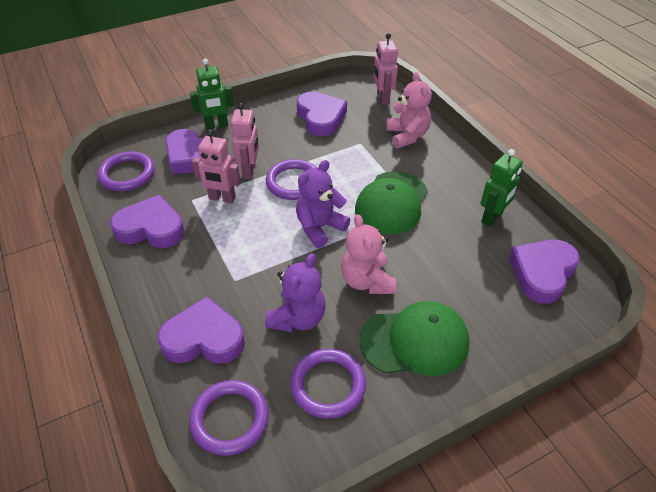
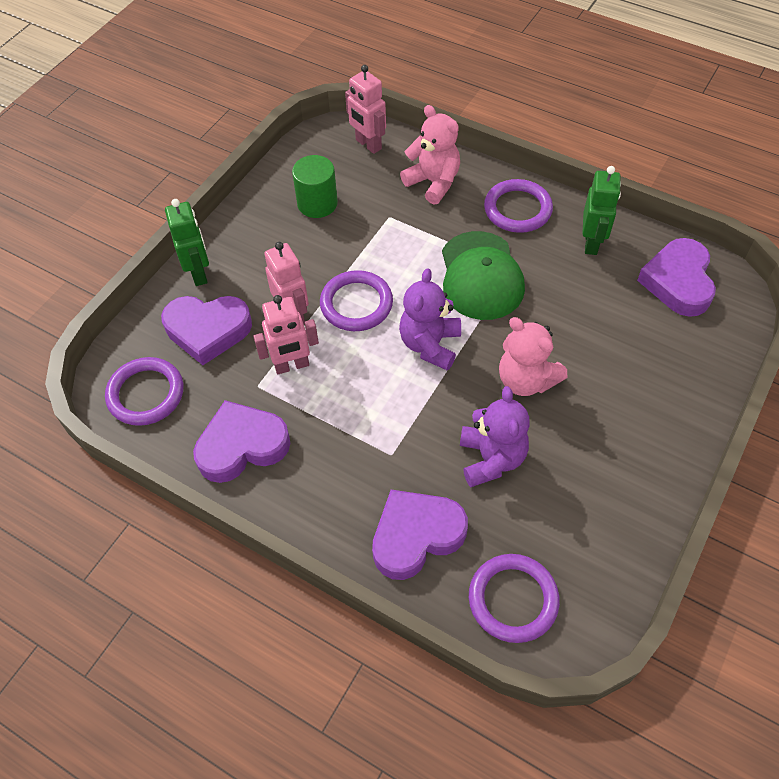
camera: 30 degrees left, 10 degrees up
green robot [190,59,234,130] -> green robot turned 60 degrees counterclockwise [165,199,209,286]
purple ring [290,349,366,419] -> purple ring moved to [484,179,553,233]
purple heart [297,91,347,137] -> green cylinder [292,155,338,218]
green cap [360,301,470,376] -> none

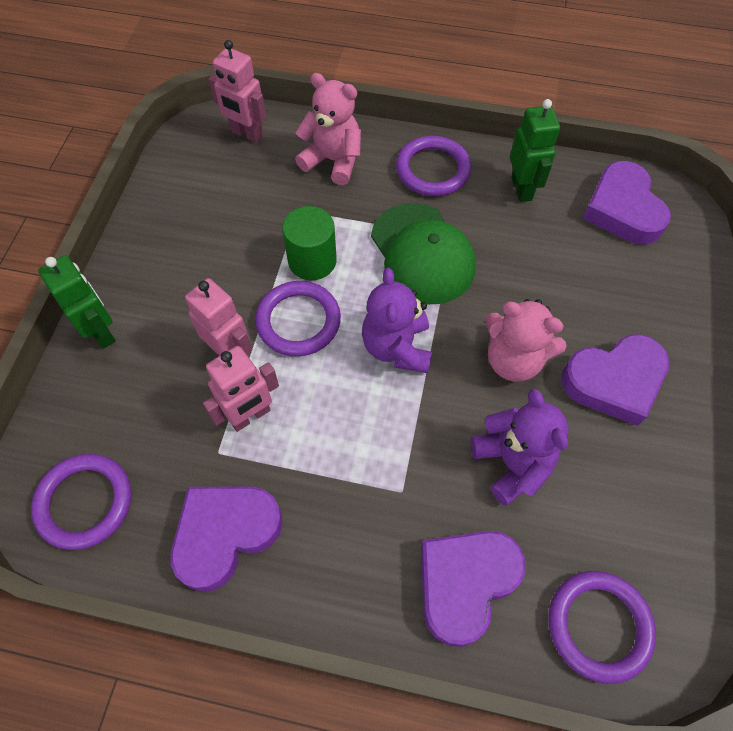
camera: 20 degrees left, 5 degrees up
purple heart [161,296,252,365] -> purple heart moved to [561,334,669,426]
green cylinder [292,155,338,218] -> green cylinder moved to [282,206,337,280]

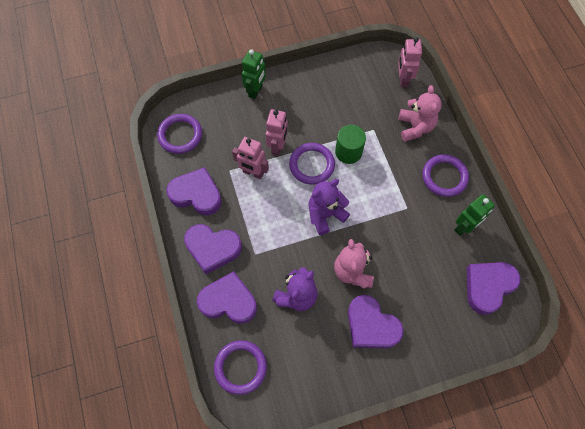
camera: 60 degrees right, 5 degrees up
green cap [371,203,476,304] -> none
none -> purple heart [184,224,242,274]

